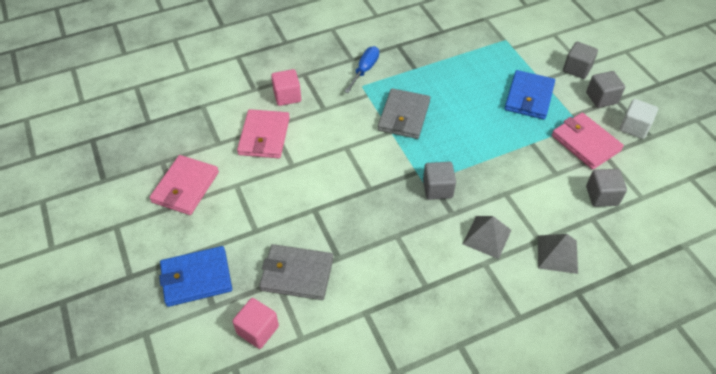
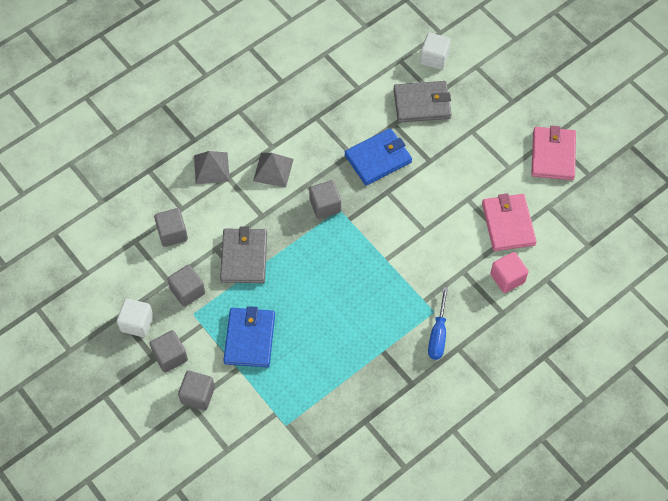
camera: 165 degrees right, 10 degrees up
blue wallet [159,246,232,307] -> blue wallet moved to [344,128,412,186]
pink cube [232,298,279,349] -> white cube [420,33,451,70]
grey wallet [378,88,430,139] -> grey wallet moved to [220,226,267,283]
pink wallet [552,113,624,170] -> grey cube [167,265,205,307]

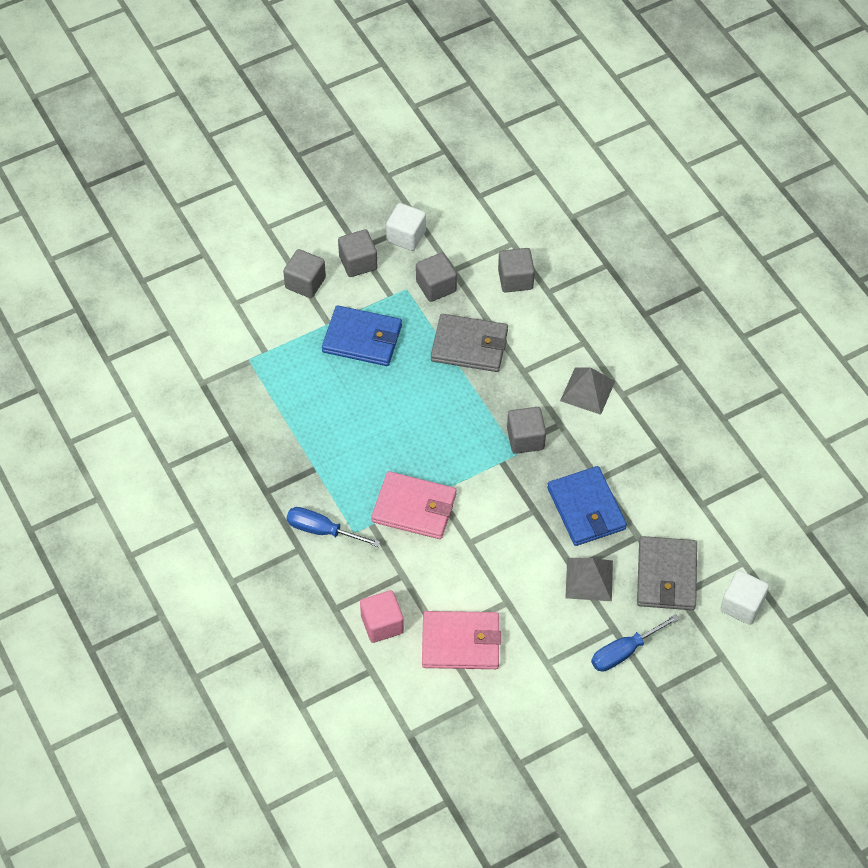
camera: 100 degrees right, 5 degrees down
grey pyramid [194,151,230,184] -> grey pyramid moved to [565,558,613,601]
pink wallet [531,126,576,180] -> pink wallet moved to [371,471,457,539]
none -> blue screwdriver [591,614,679,672]

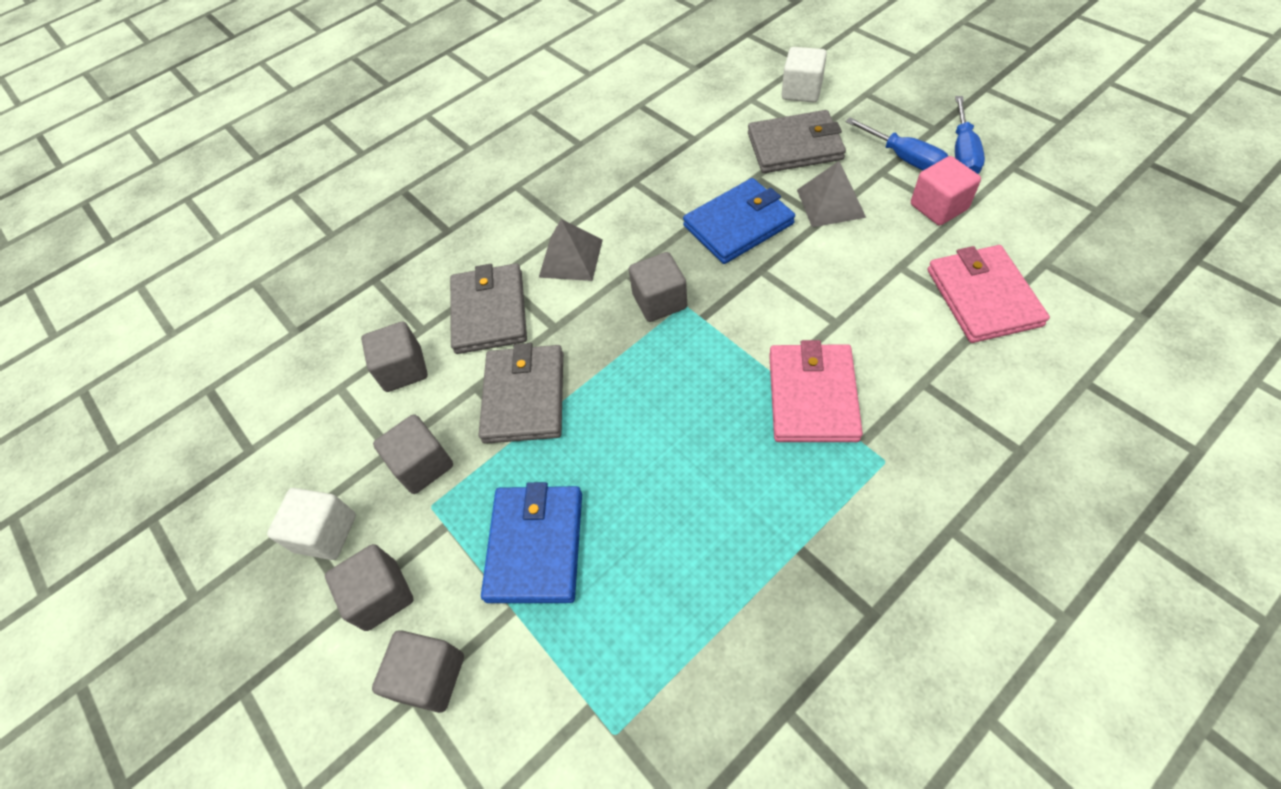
camera: 95 degrees left, 0 degrees up
blue screwdriver [287,507,380,547] -> blue screwdriver moved to [955,96,985,174]
pink cube [360,590,404,643] -> pink cube moved to [911,156,981,225]
none -> grey wallet [450,263,527,354]

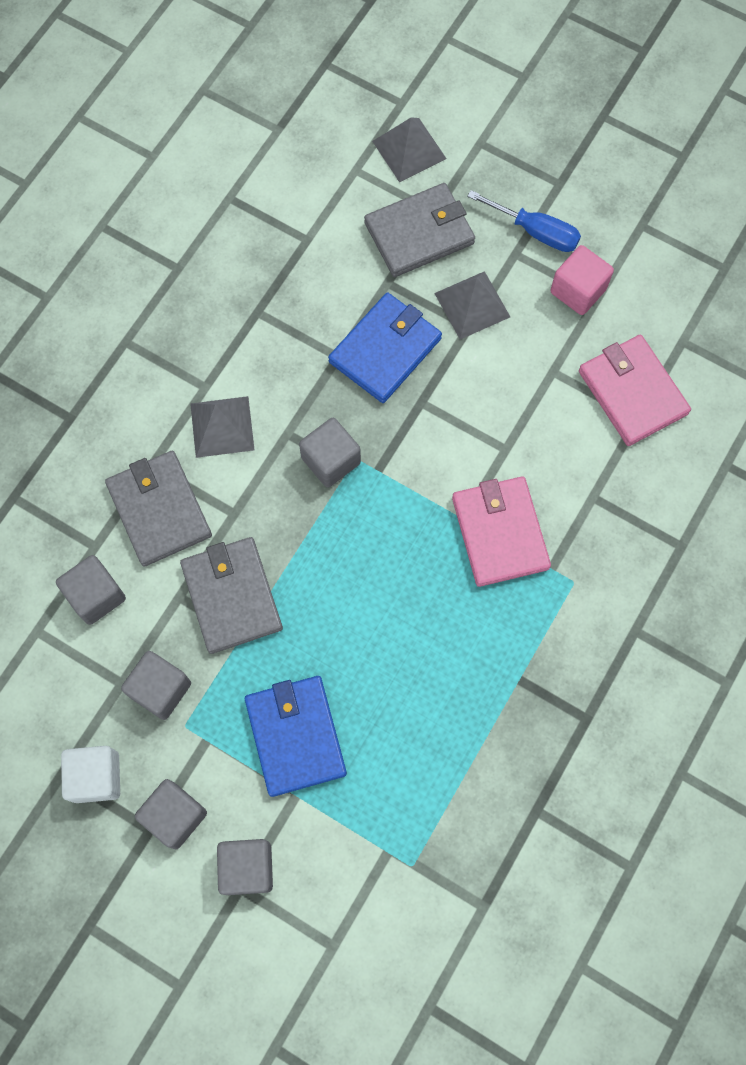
camera: 25 degrees left, 15 degrees up
white cube [781,47,827,102] -> grey pyramid [372,117,446,183]
blue screwdriver [955,96,985,174] -> none

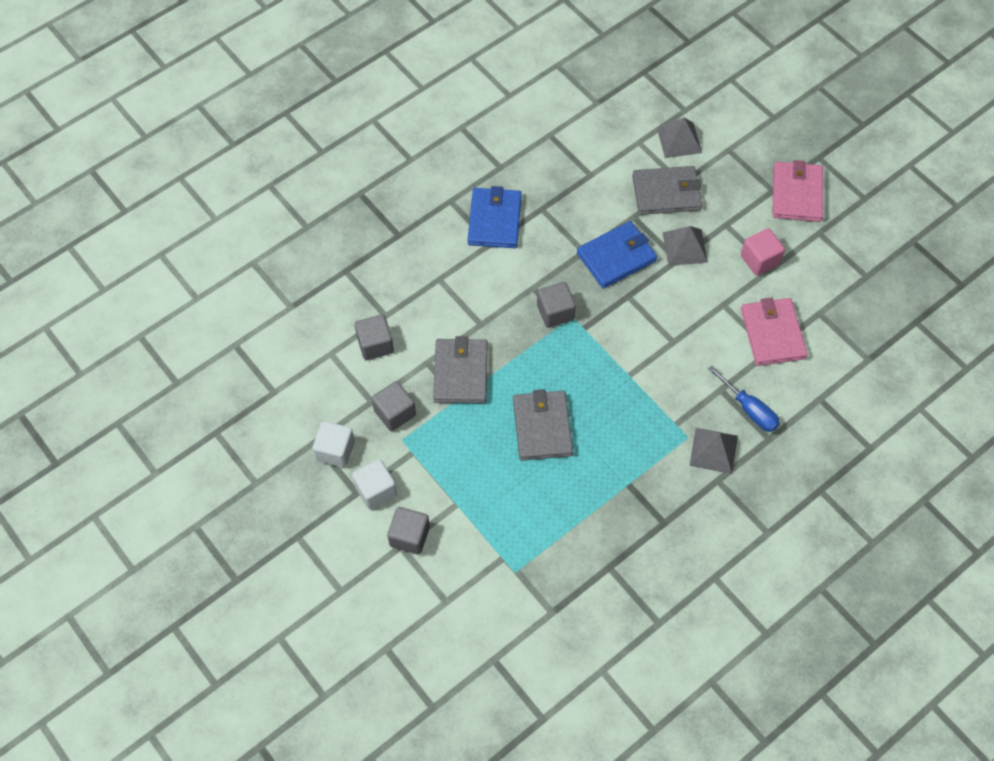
camera: 20 degrees right, 10 degrees down
grey wallet [105,451,212,567] -> grey wallet moved to [513,389,573,461]
grey cube [135,779,207,849] -> white cube [352,459,397,509]
grey pyramid [190,396,255,458] -> grey pyramid moved to [689,428,738,474]
blue wallet [245,676,347,797] -> blue wallet moved to [468,186,522,248]
pink wallet [452,476,551,587] -> pink wallet moved to [772,160,823,222]
blue screwdriver [467,190,581,252] -> blue screwdriver moved to [708,365,780,432]

